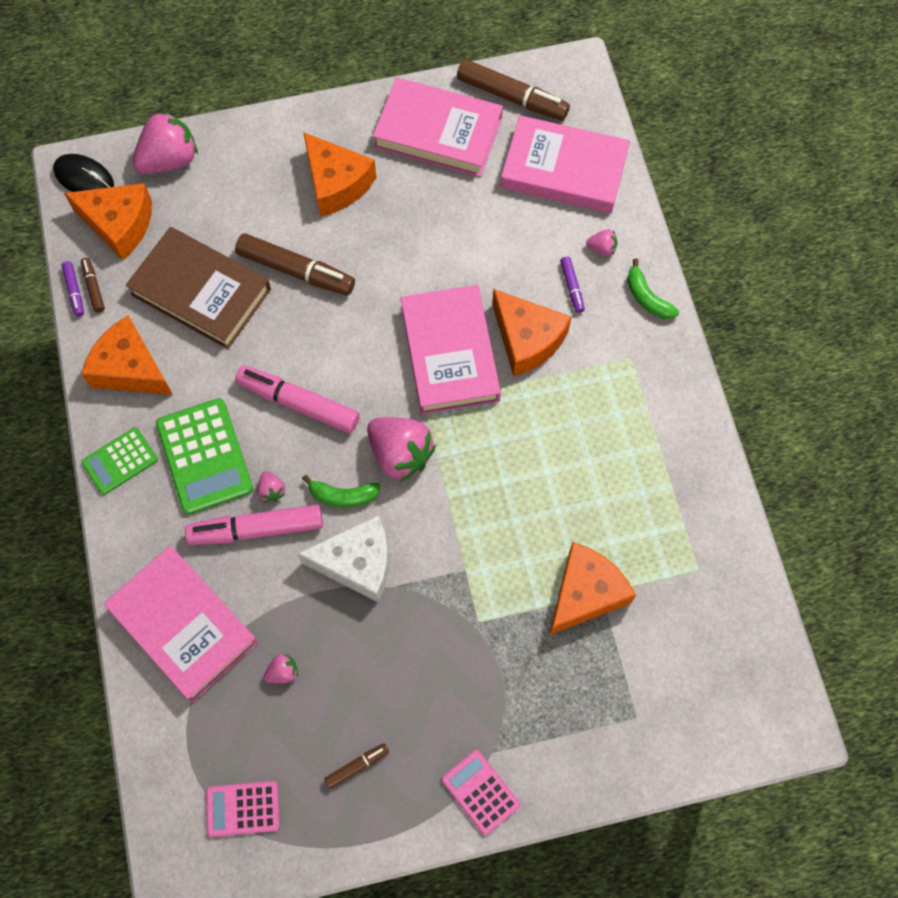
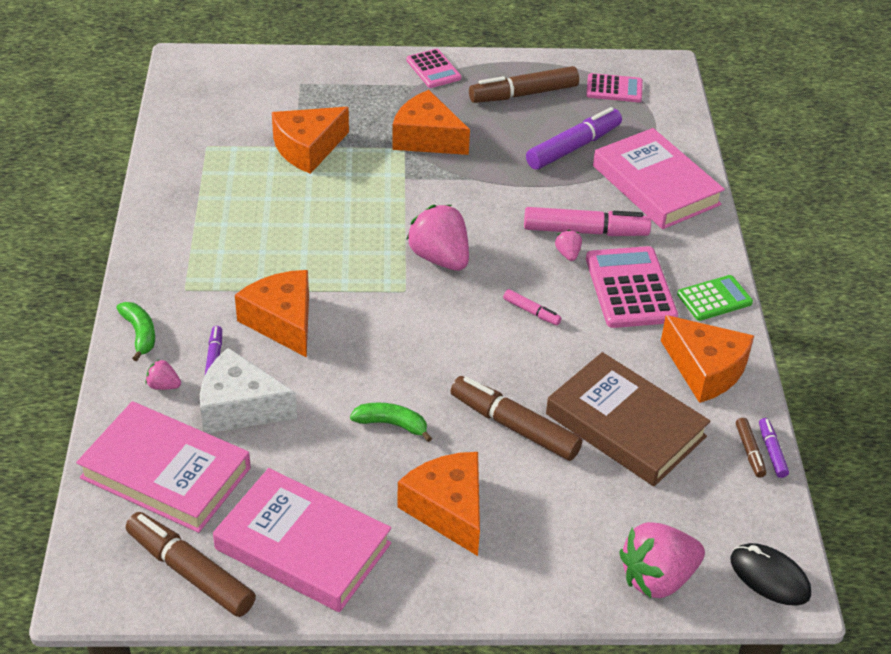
camera: 170 degrees left, 25 degrees down
orange cheese [64,183,152,260] -> orange cheese moved to [392,90,470,155]
green calculator [156,398,253,515] -> pink calculator [586,246,678,328]
pink marker [235,366,360,433] -> pink marker [503,289,562,325], size x0.48
pink strawberry [263,654,298,683] -> purple marker [526,107,622,170]
white cheese [297,515,389,603] -> white cheese moved to [200,348,297,434]
green banana [302,475,381,508] -> green banana moved to [350,403,432,442]
brown marker [324,743,389,789] -> brown marker [469,66,579,103], size x2.07
pink book [401,285,501,414] -> none

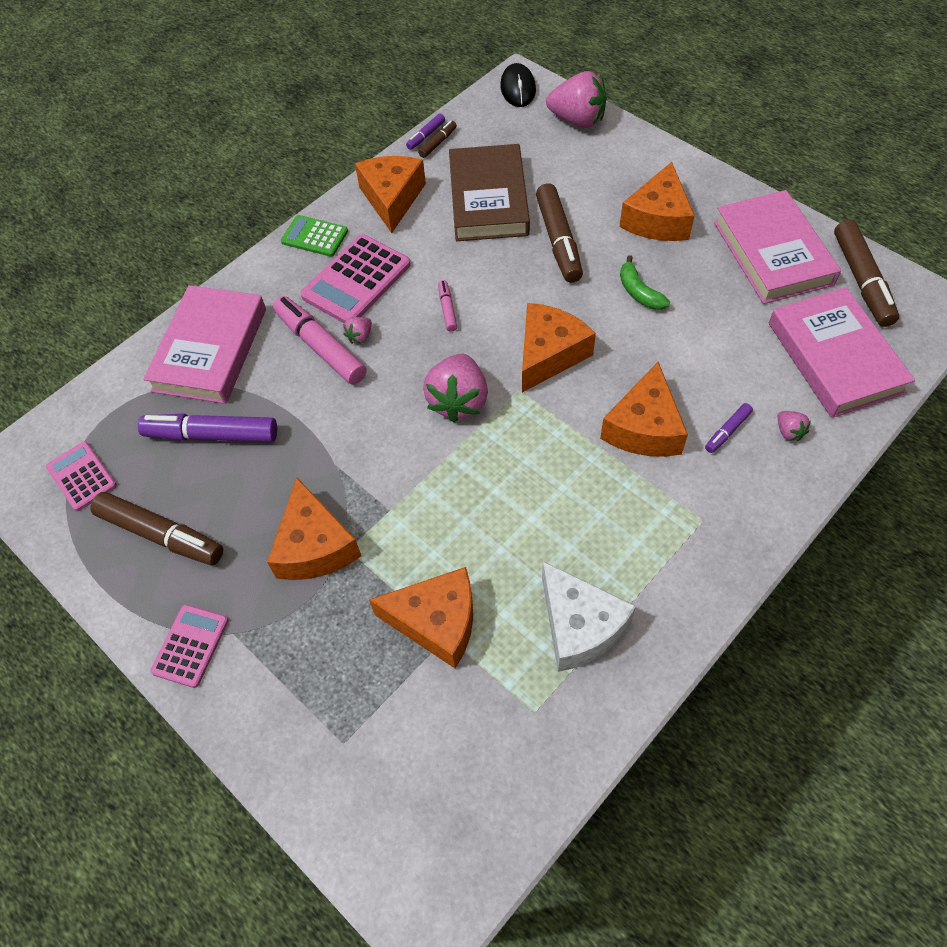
camera: 130 degrees left, 15 degrees up
green banana [116,302,155,361] -> none
white cheese [200,348,297,434] -> white cheese moved to [542,561,636,672]
none -> orange cheese [522,303,596,392]

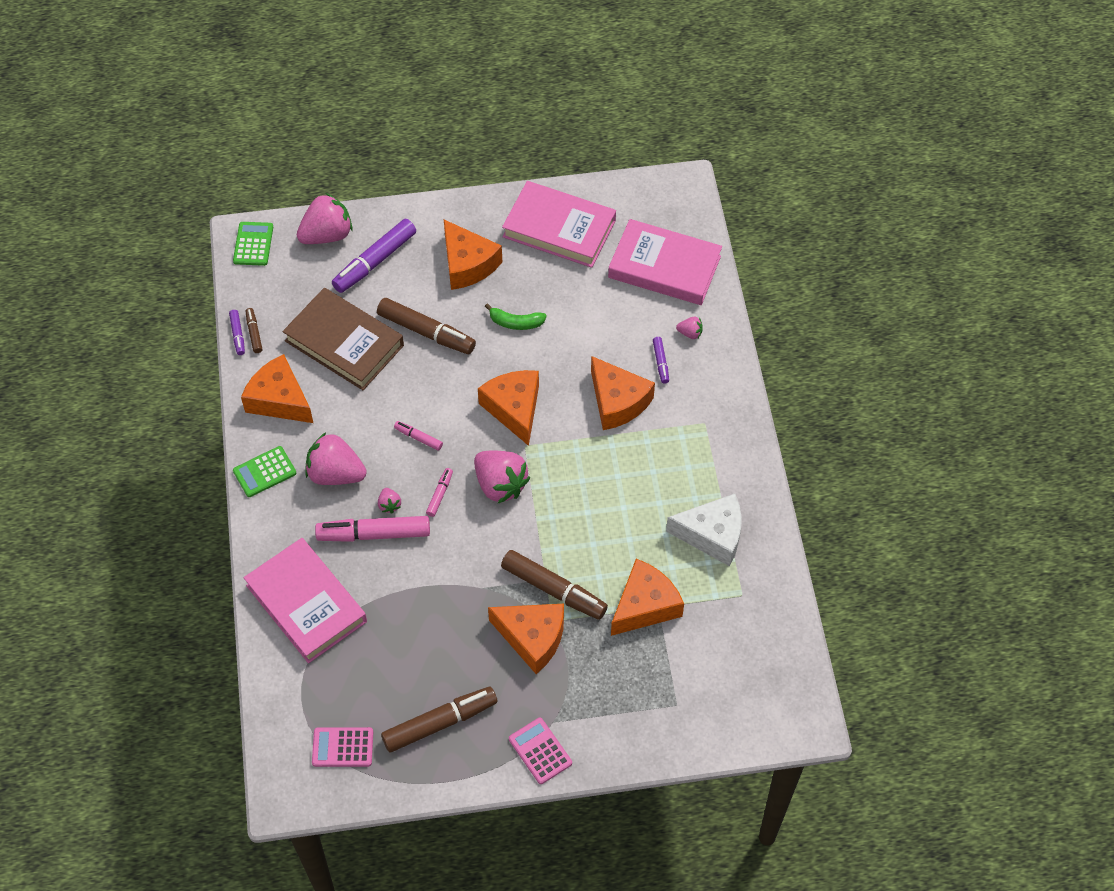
camera: 55 degrees left, 0 degrees up
purple marker [138,414,277,442] -> purple marker moved to [332,219,416,293]
pink calculator [300,234,411,323] -> pink strawberry [305,432,367,485]
black mouse [500,63,536,107] -> green calculator [233,222,273,266]
brown marker [834,220,899,327] -> brown marker moved to [501,550,608,620]
none -> pink marker [426,468,453,517]

